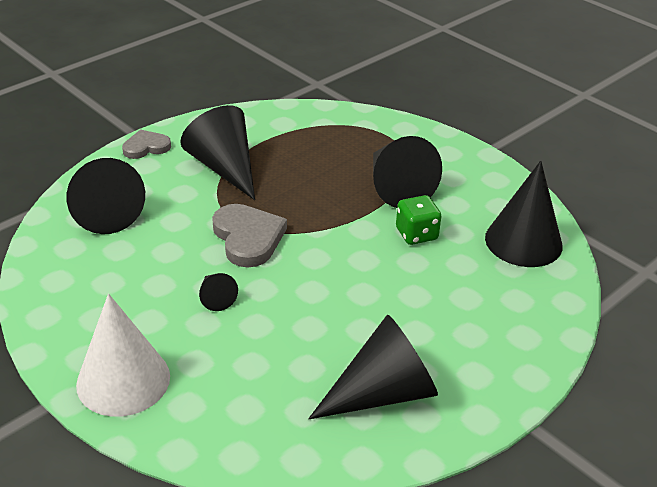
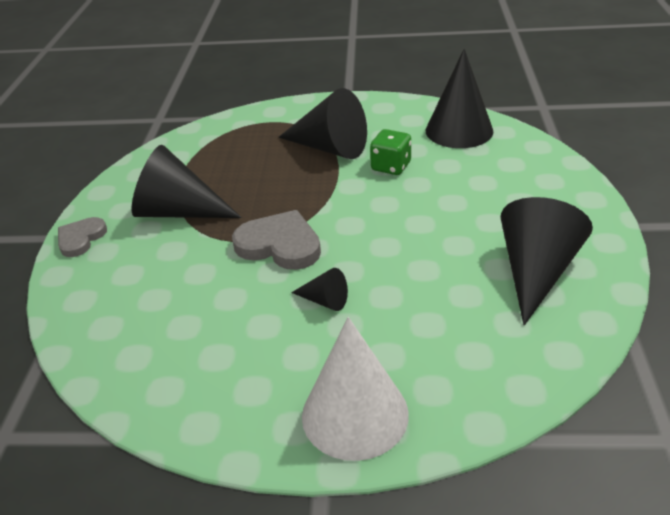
camera: 40 degrees left, 0 degrees up
black cone [67,158,145,234] -> none

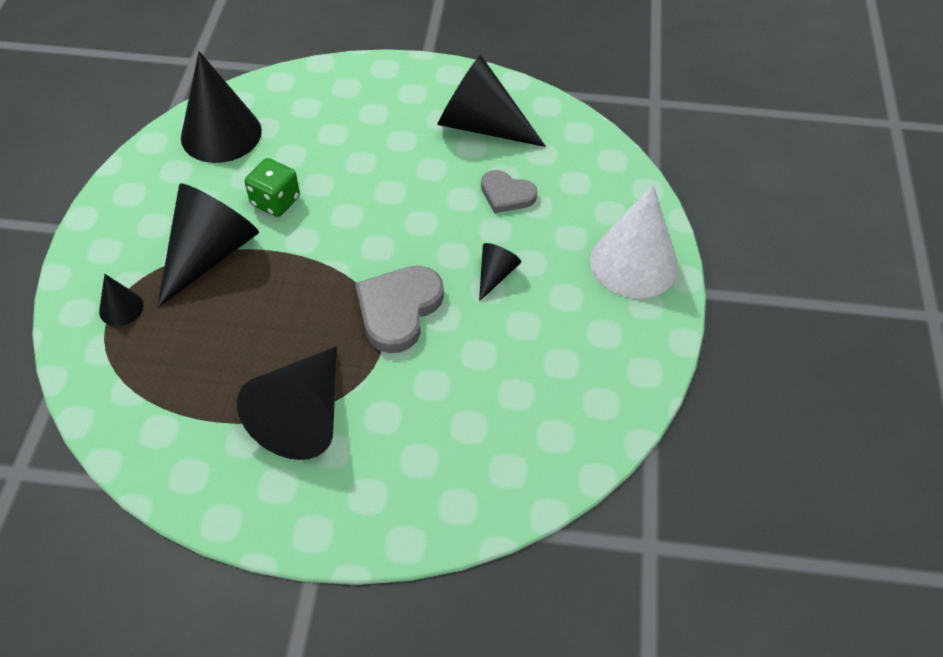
camera: 90 degrees left, 15 degrees up
grey heart [58,217,107,257] -> grey heart moved to [481,170,537,213]
none -> black cone [99,274,143,326]

